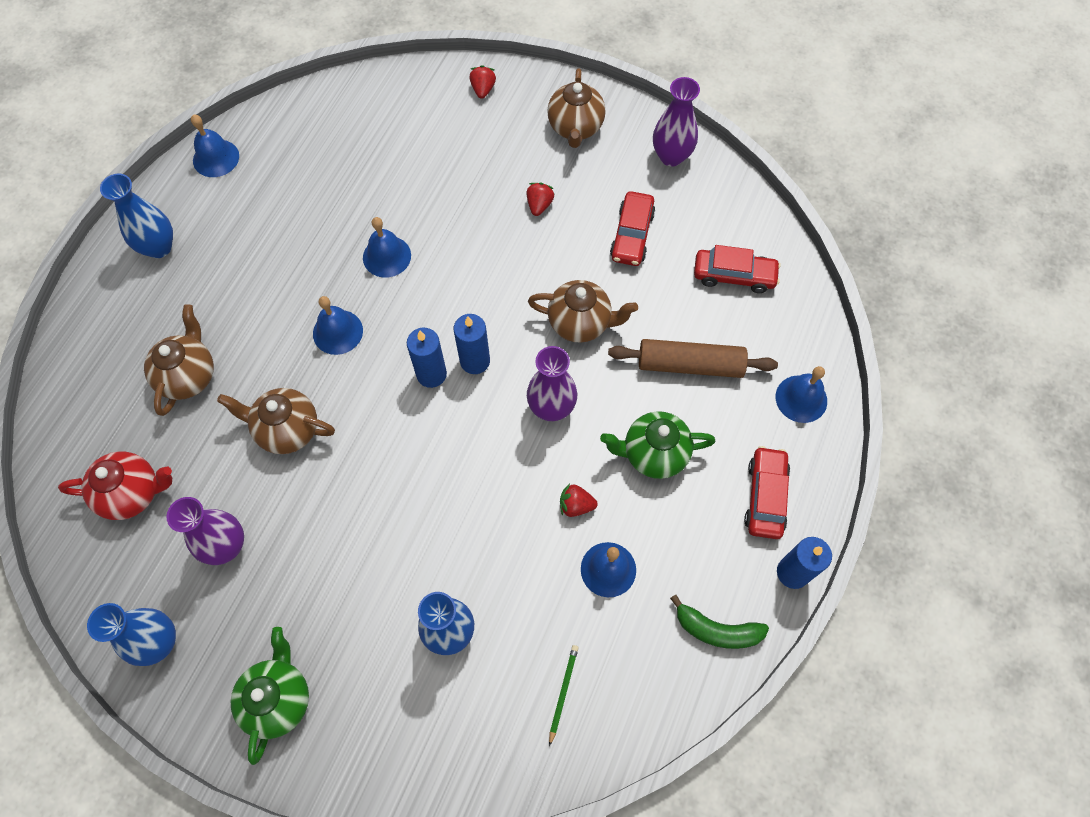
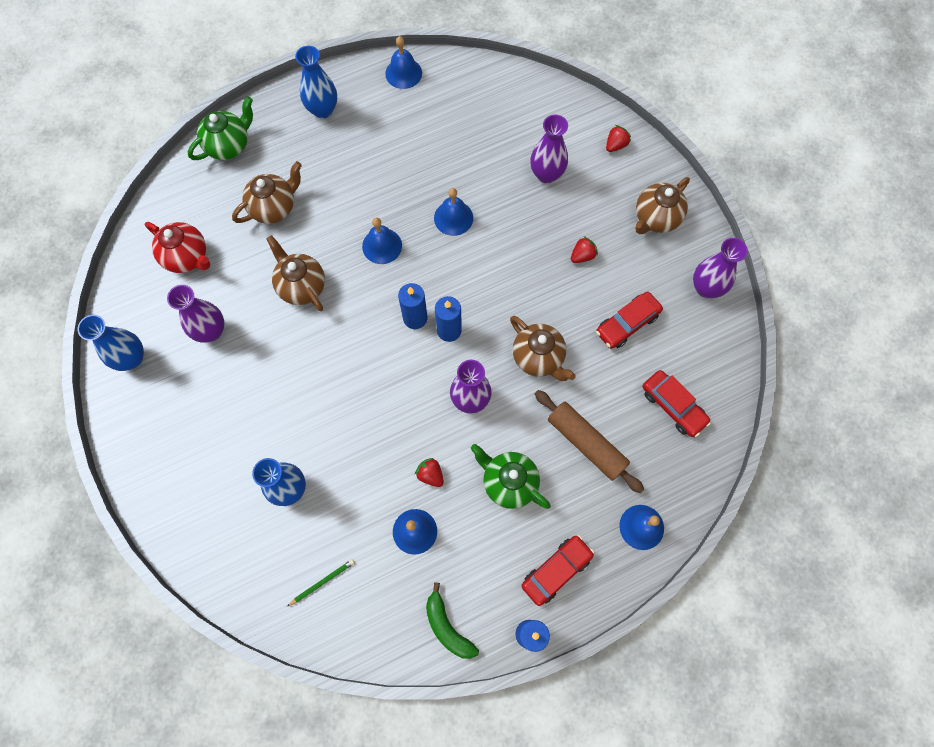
camera: 40 degrees right, 5 degrees up
green teapot [230,627,309,765] -> green teapot moved to [188,97,253,160]
none -> purple vase [530,115,568,183]

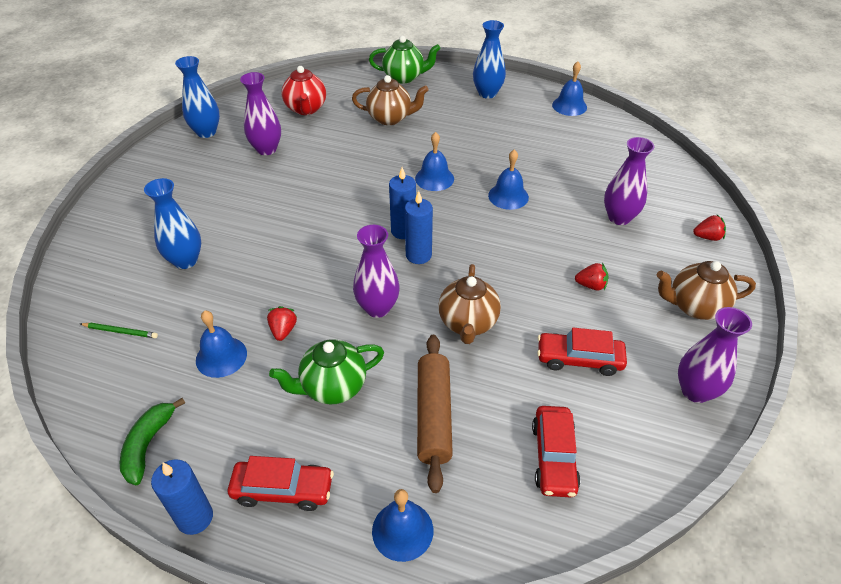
camera: 45 degrees right, 25 degrees down
brown teapot [266,235,325,311] -> none
green teapot [471,444,551,509] -> green teapot turned 105 degrees counterclockwise [269,339,384,404]

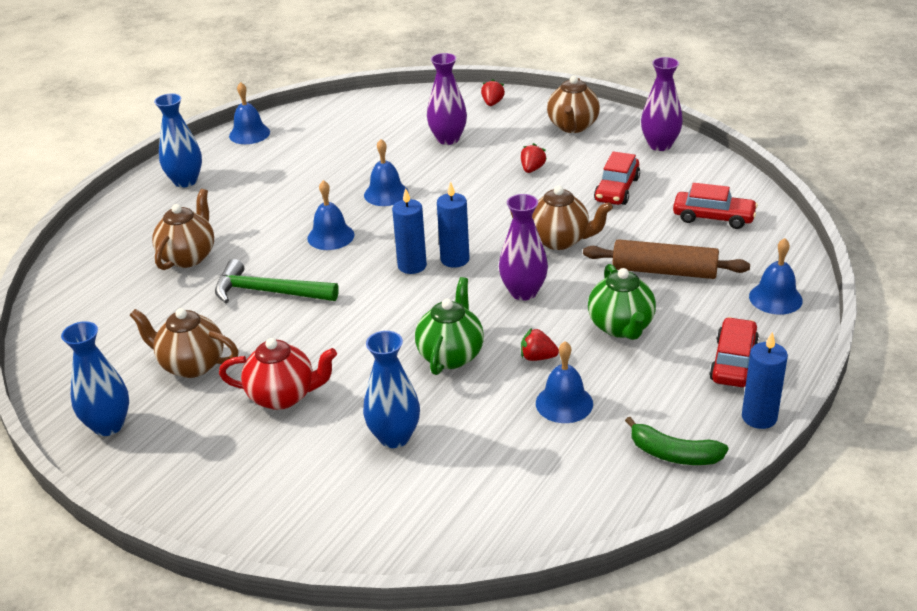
camera: 75 degrees left, 10 degrees down
green pencil [80,323,158,338] -> none
purple vase [240,72,281,155] -> brown teapot [129,308,239,378]
red teapot [281,66,326,115] -> red teapot moved to [219,338,337,410]
green teapot [369,36,440,84] -> green teapot moved to [415,277,484,375]
none -> green hammer [215,259,339,303]

